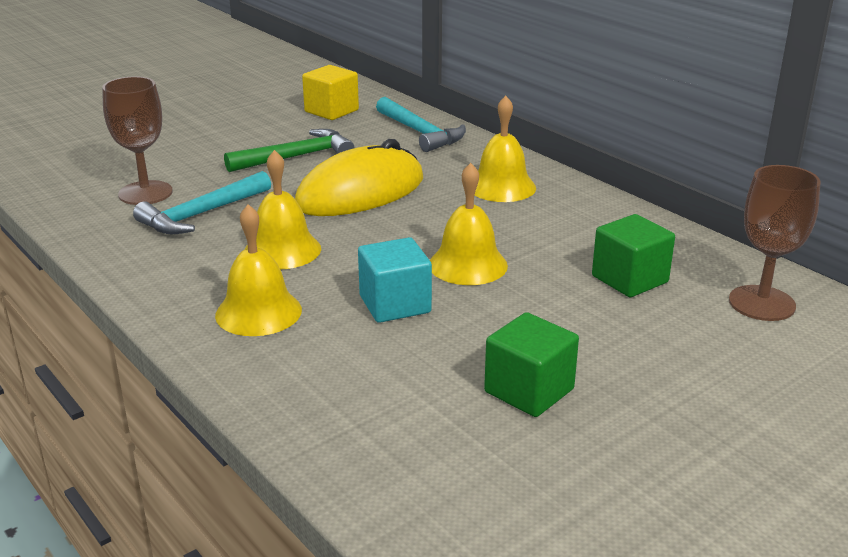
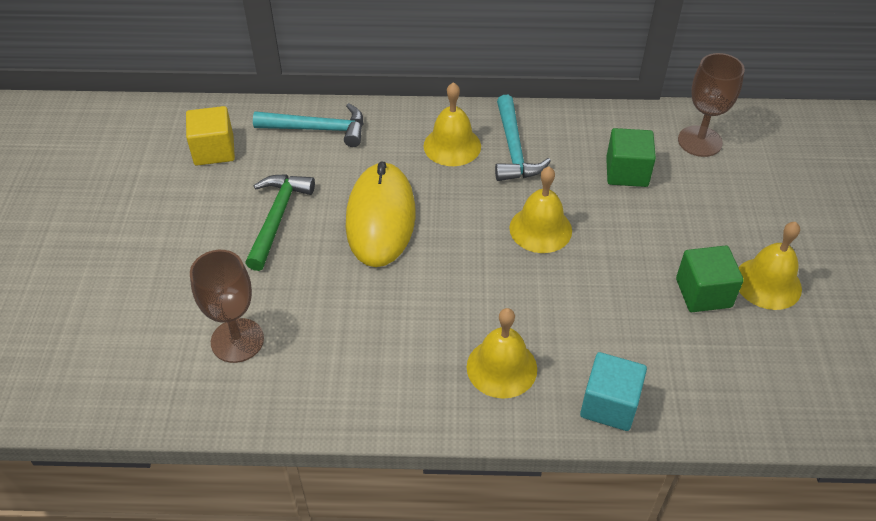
camera: 50 degrees left, 20 degrees up
turquoise hammer [133,171,271,234] -> turquoise hammer moved to [495,95,551,181]
yellow bell [244,150,321,269] -> yellow bell moved to [738,222,802,310]
turquoise cube [358,237,432,323] -> turquoise cube moved to [580,352,647,431]

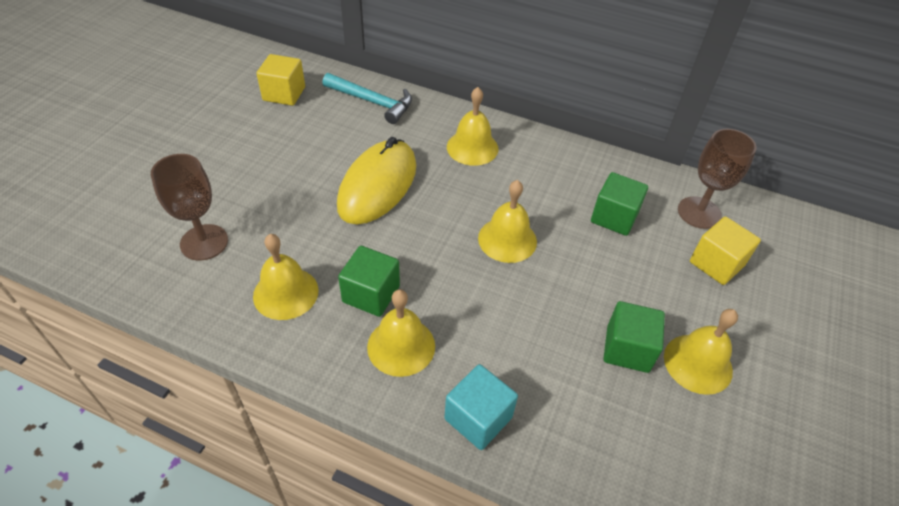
camera: 20 degrees right, 0 degrees up
green hammer [245,174,315,271] -> none
turquoise hammer [495,95,551,181] -> none
none -> yellow bell [253,234,319,320]
none -> green cube [338,246,400,317]
none -> yellow cube [690,216,761,285]

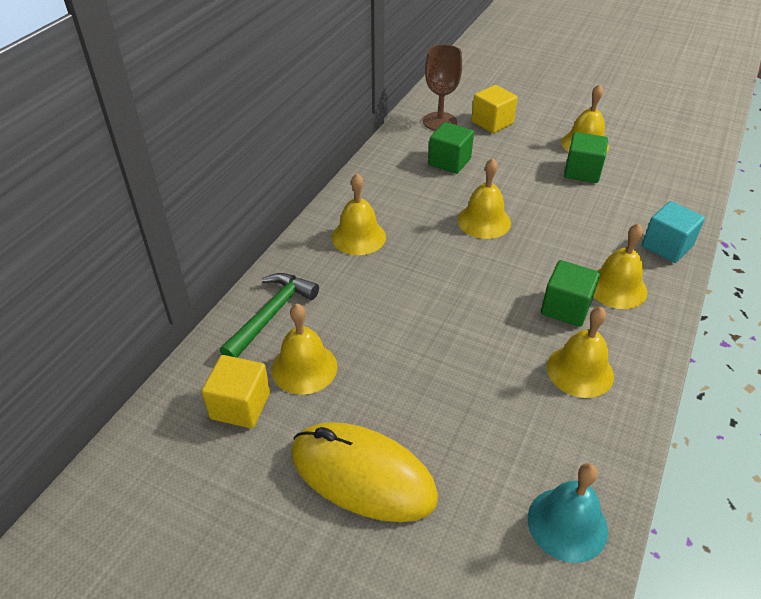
camera: 85 degrees left, 5 degrees down
brown goblet [151,154,228,261] -> none
turquoise hammer [322,73,412,124] -> green hammer [220,273,319,358]
yellow mouse [337,137,416,224] -> yellow mouse moved to [291,422,438,522]
none -> yellow bell [271,303,338,395]
none -> turquoise bell [528,463,608,563]

